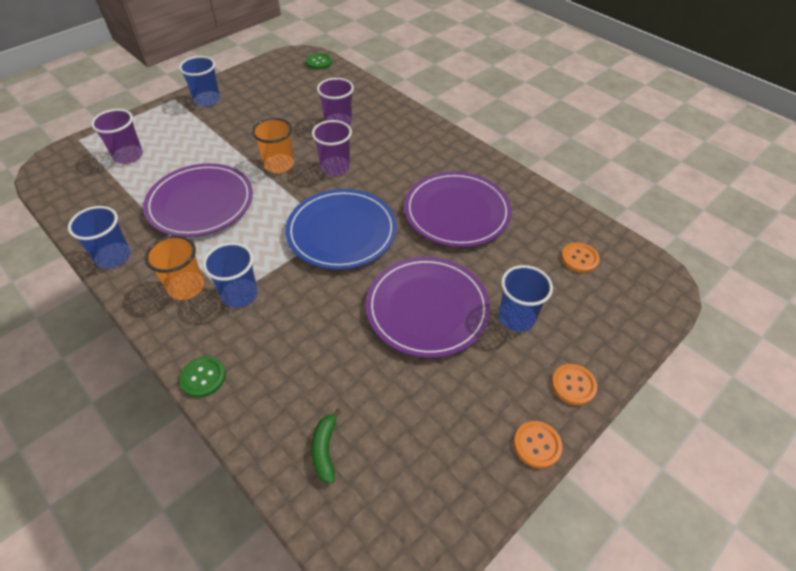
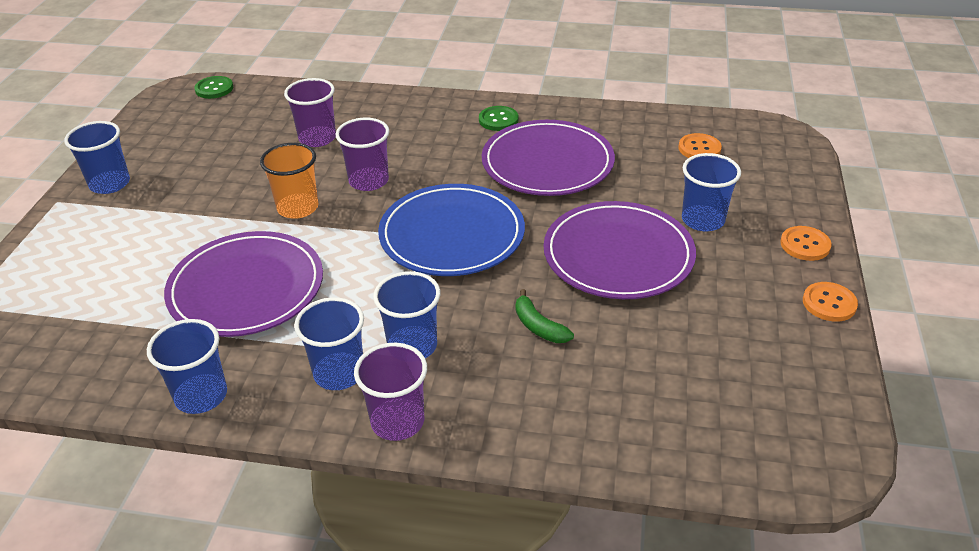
camera: 35 degrees left, 10 degrees down
purple cup [91,109,143,164] -> purple cup moved to [354,343,427,441]
orange cup [145,235,204,300] -> blue cup [294,297,364,390]
green button [179,356,226,398] -> green button moved to [479,106,518,131]
green banana [311,408,342,484] -> green banana moved to [516,289,574,343]

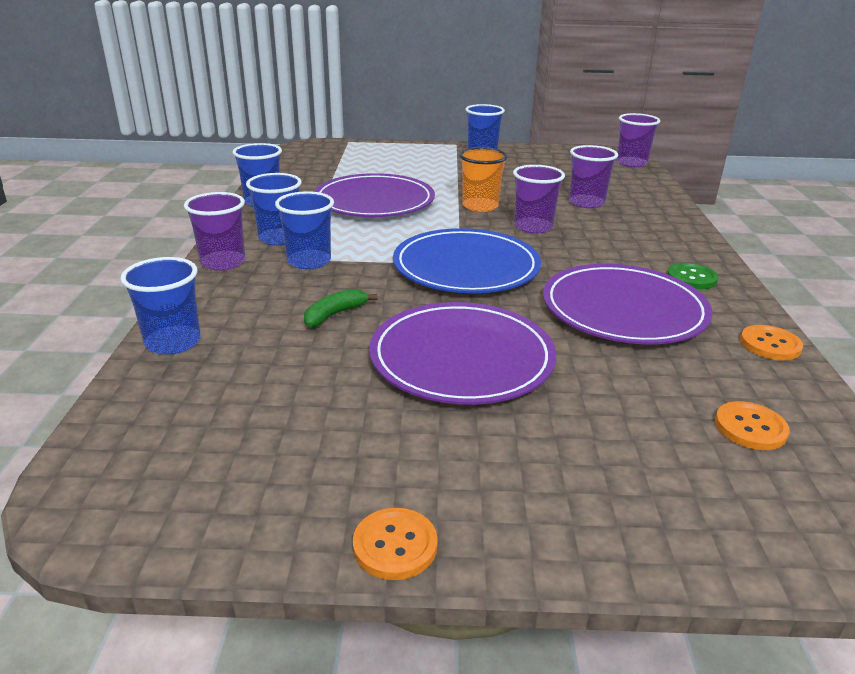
camera: 80 degrees right, 10 degrees down
green button [194,76,233,99] -> purple cup [617,113,660,167]
blue cup [682,153,741,231] -> blue cup moved to [120,257,201,354]
orange button [780,226,831,261] -> orange button moved to [740,325,803,360]

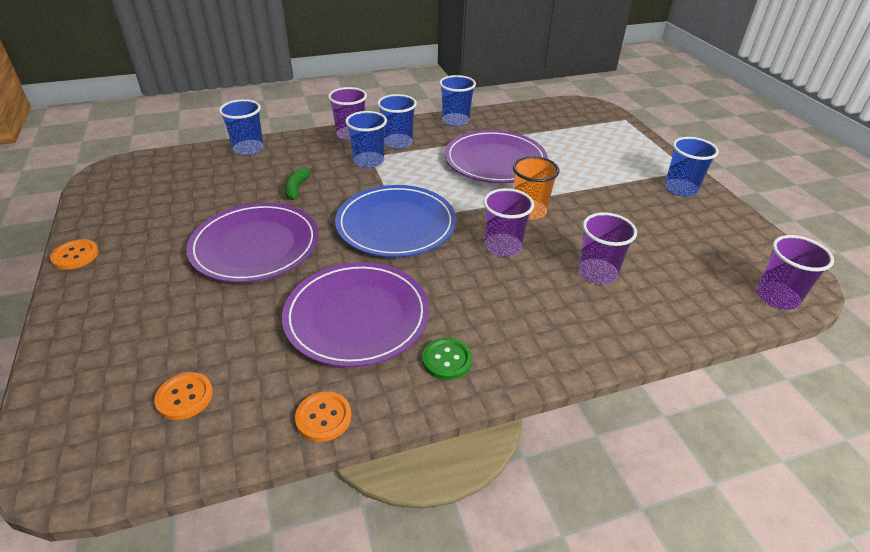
camera: 70 degrees right, 10 degrees up
green banana [304,289,377,328] -> green banana turned 105 degrees counterclockwise [284,167,316,200]

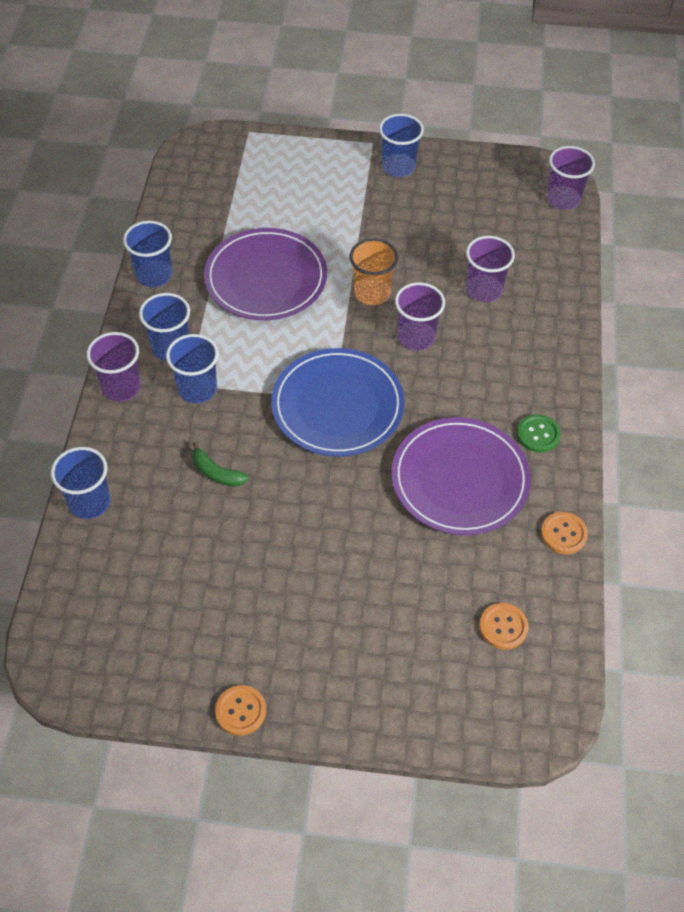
camera: 65 degrees left, 15 degrees up
purple plate [186,203,319,283] -> none

